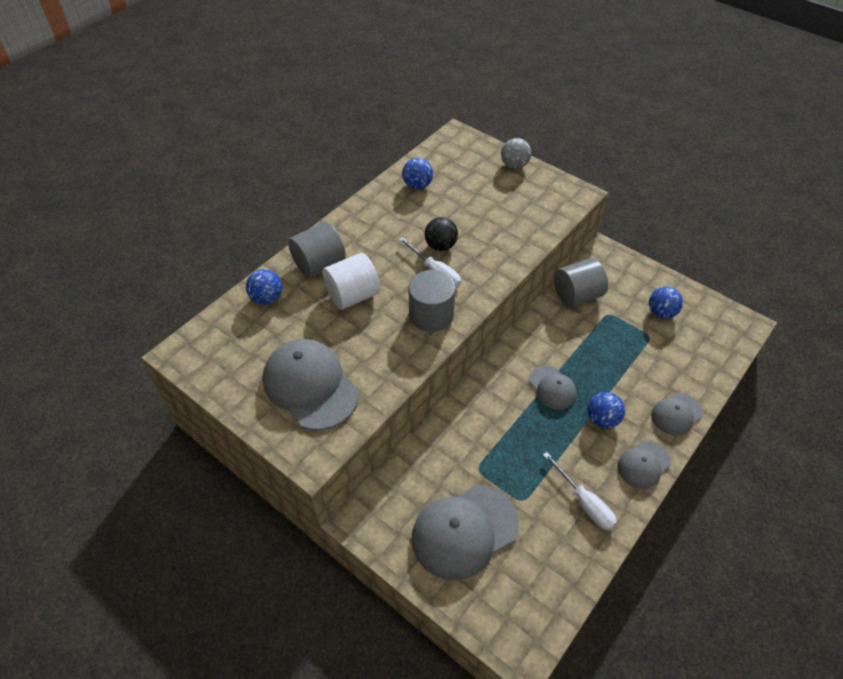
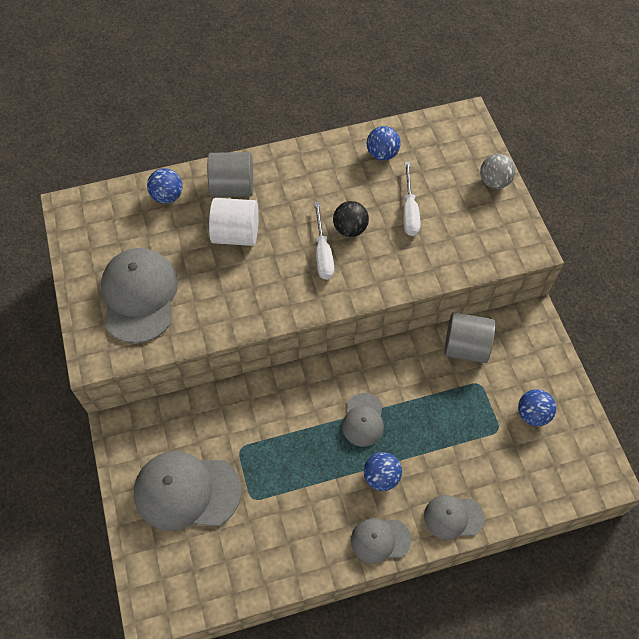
camera: 35 degrees right, 10 degrees up
grey cylinder [408,270,456,332] -> none
white screwdriver [543,452,617,530] -> white screwdriver moved to [403,162,421,236]

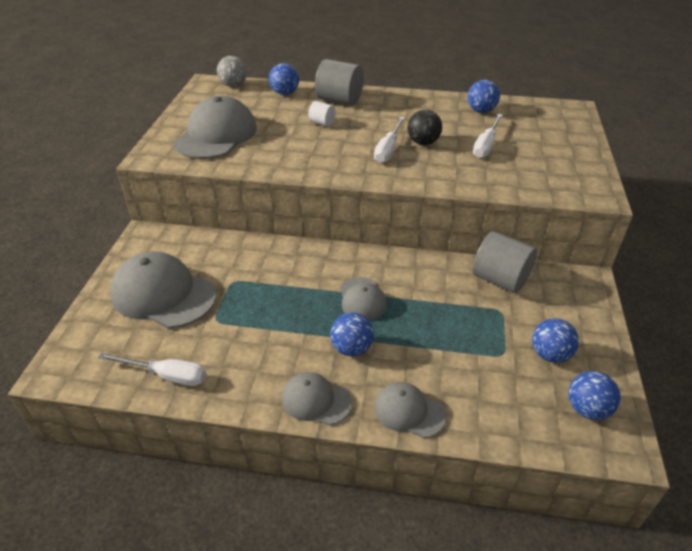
camera: 25 degrees right, 20 degrees down
white cylinder [209,198,259,246] -> white cylinder [308,101,336,126], size x0.51
grey cap [342,393,384,447] -> grey cap turned 45 degrees counterclockwise [340,277,387,321]
grey ball [480,154,516,189] -> grey ball moved to [217,56,247,87]
none -> white screwdriver [98,353,206,386]
none -> blue ball [568,371,621,420]

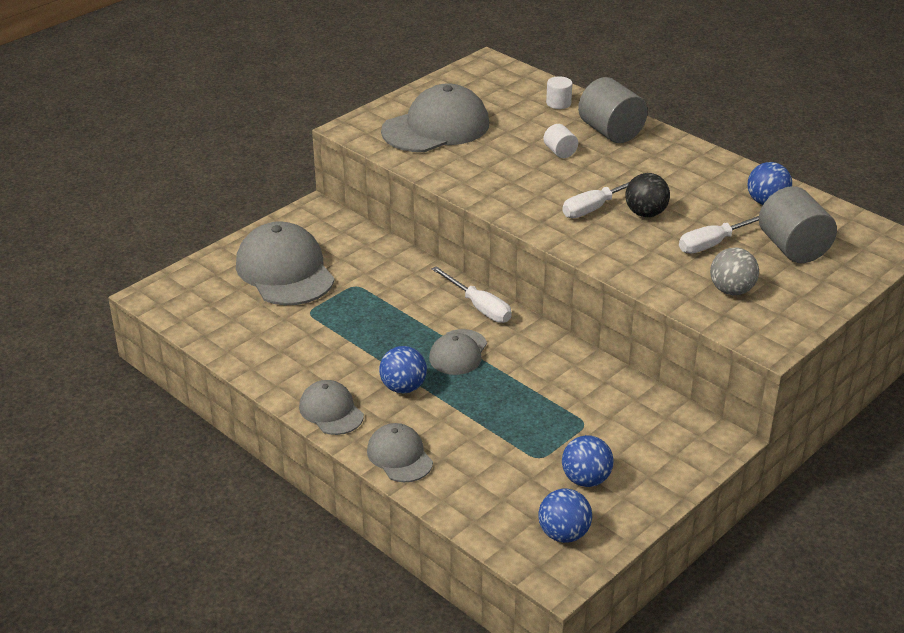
camera: 35 degrees right, 5 degrees down
white screwdriver [98,353,206,386] -> white screwdriver moved to [432,266,512,323]
grey ball [217,56,247,87] -> grey ball moved to [710,247,759,295]
blue ball [269,63,299,95] -> white cylinder [546,76,572,109]
grey cylinder [473,231,537,293] -> grey cylinder moved to [759,186,837,263]

